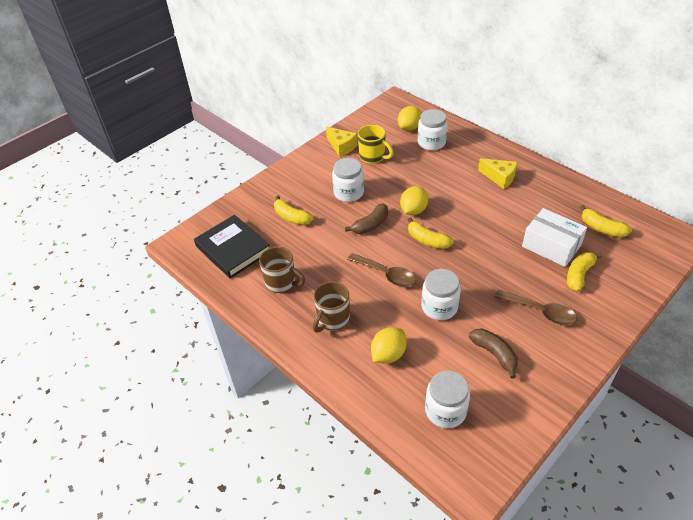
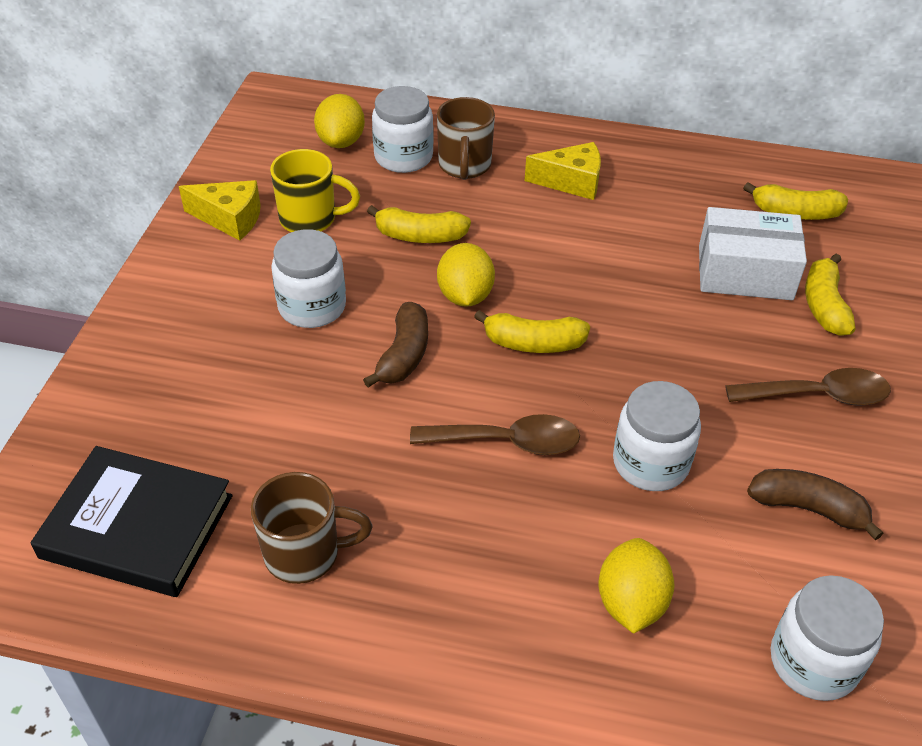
camera: 35 degrees left, 0 degrees up
yellow banana [274,196,314,225] -> yellow banana moved to [367,205,471,243]
brown mug [313,281,350,332] -> brown mug moved to [437,97,495,180]

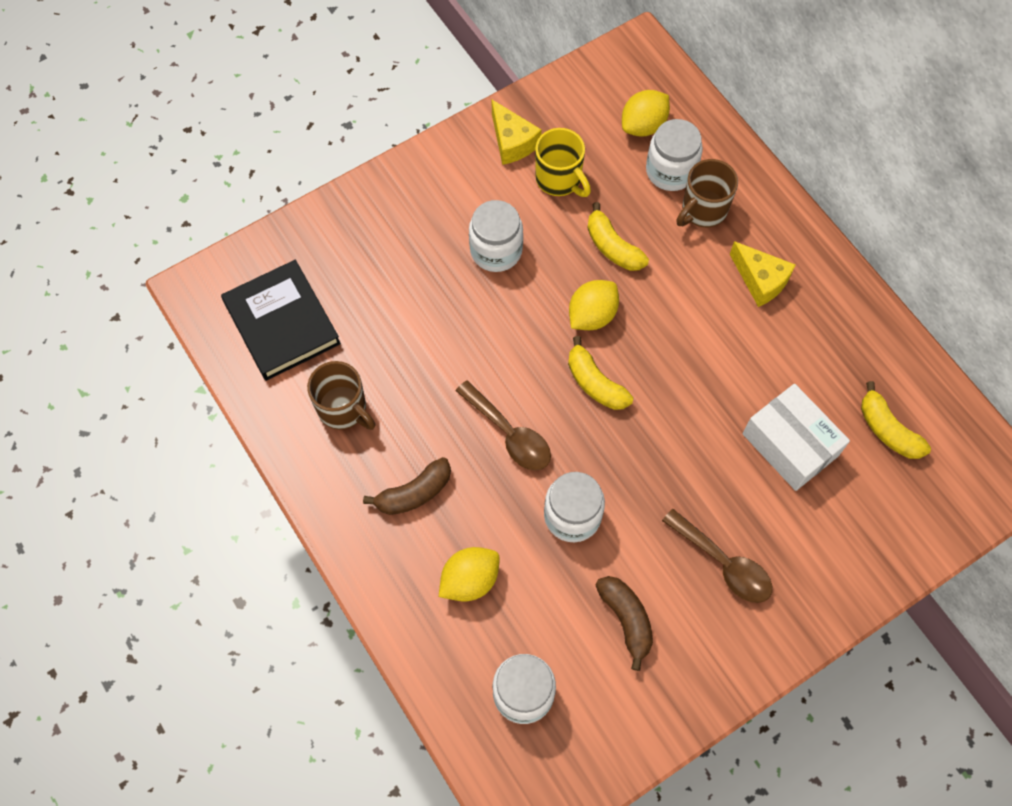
camera: 45 degrees right, 20 degrees up
brown banana [363,302,428,387] -> brown banana moved to [363,457,451,515]
yellow banana [805,254,855,336] -> none

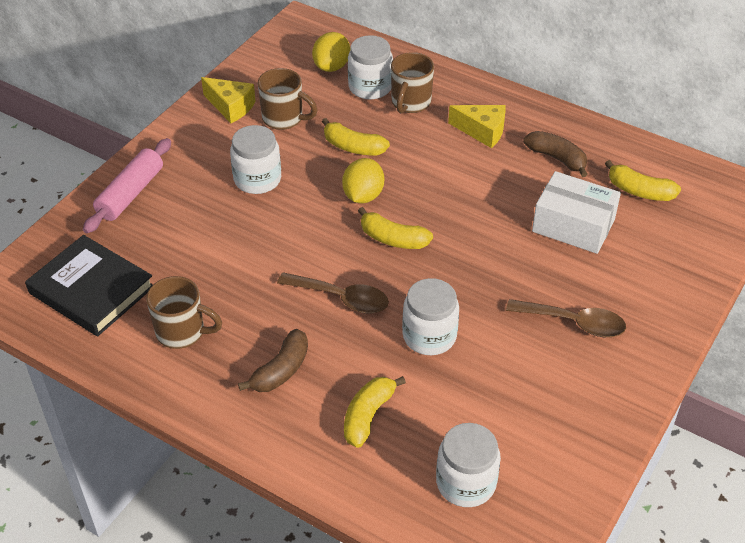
camera: 25 degrees left, 20 degrees down
yellow lemon [439,547,500,601] -> yellow banana [344,376,406,448]
yellow mug [535,128,591,197] -> brown mug [258,68,317,130]
brown banana [596,576,653,671] -> brown banana moved to [524,131,588,177]
none -> pink rolling pin [83,138,171,233]

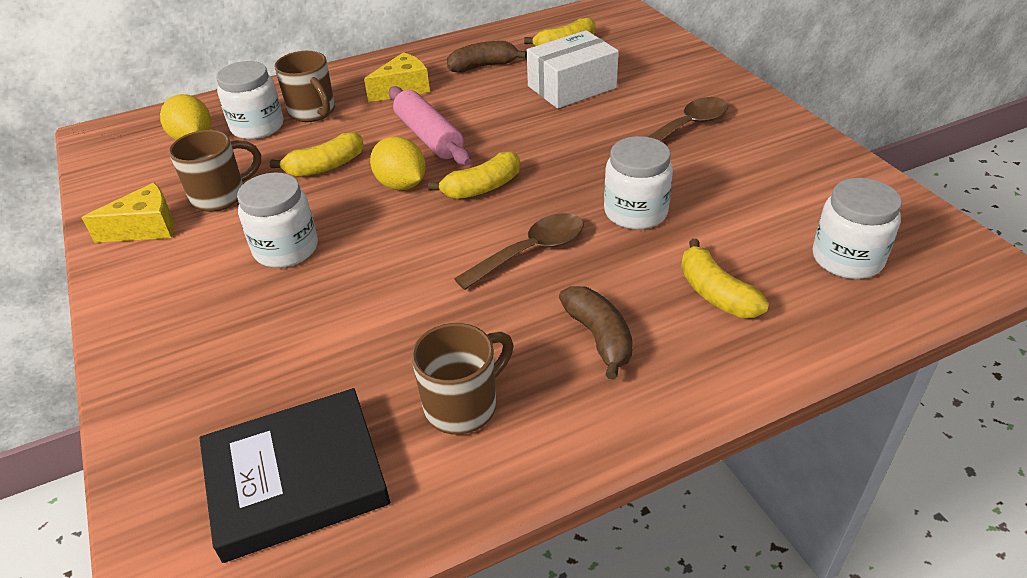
camera: 55 degrees left, 5 degrees down
pink rolling pin [83,138,171,233] -> pink rolling pin moved to [389,86,471,165]

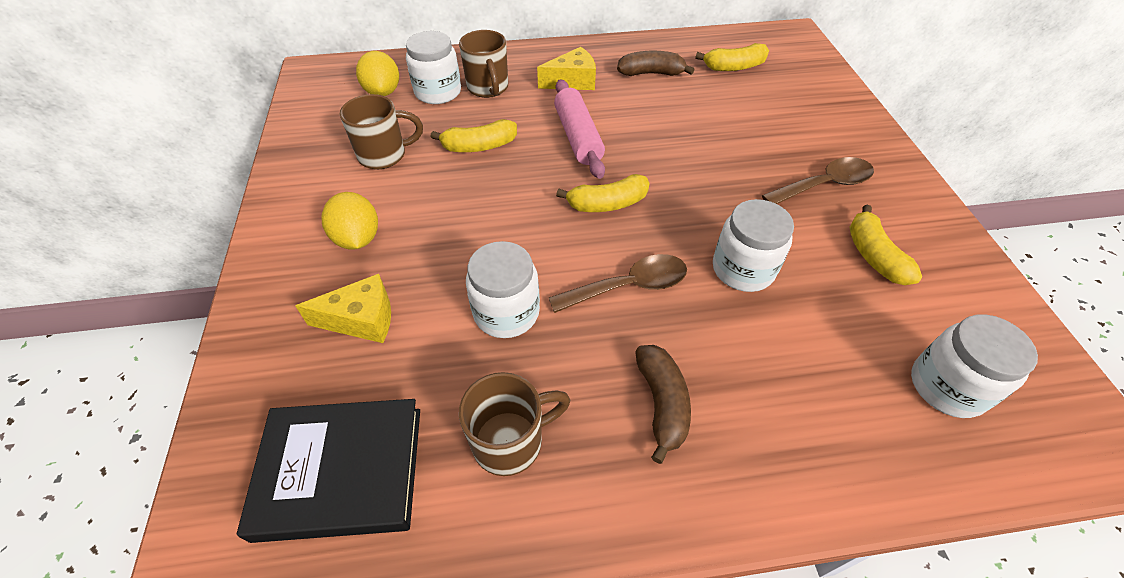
camera: 15 degrees right, 10 degrees up
yellow cheese [81,182,174,243] -> yellow cheese moved to [295,274,391,343]
white jar [237,173,318,268] -> white jar moved to [466,241,540,338]
yellow lemon [370,137,426,190] -> yellow lemon moved to [321,192,378,249]
white box [527,30,619,109] -> none
yellow banana [681,239,769,318] -> yellow banana moved to [849,204,922,285]

